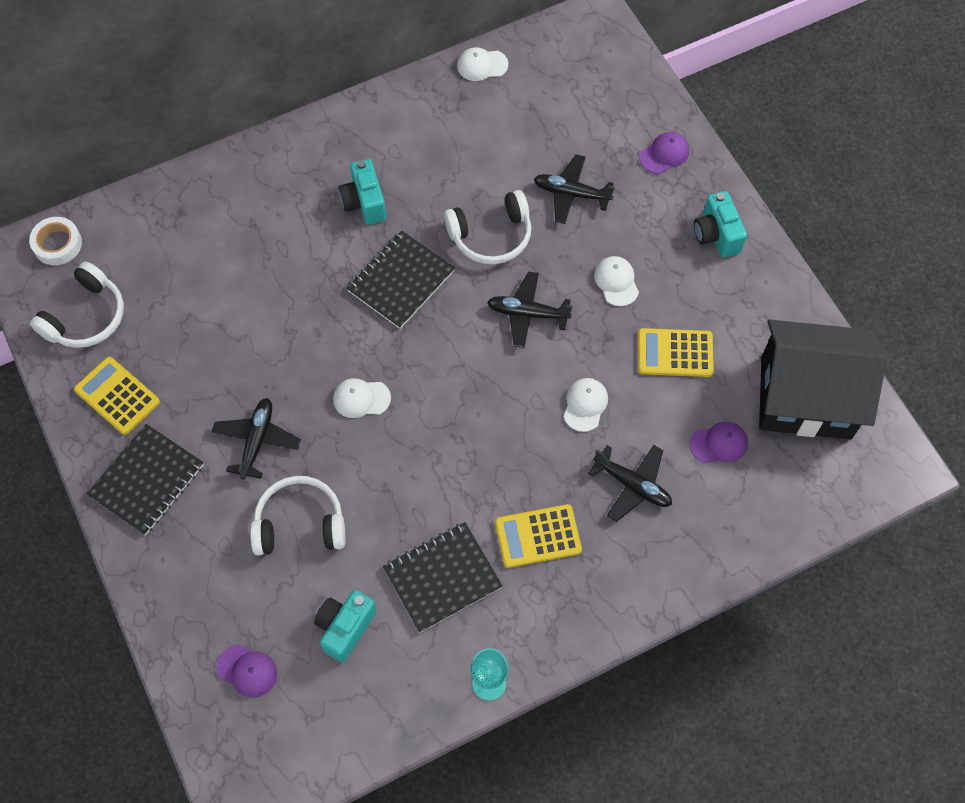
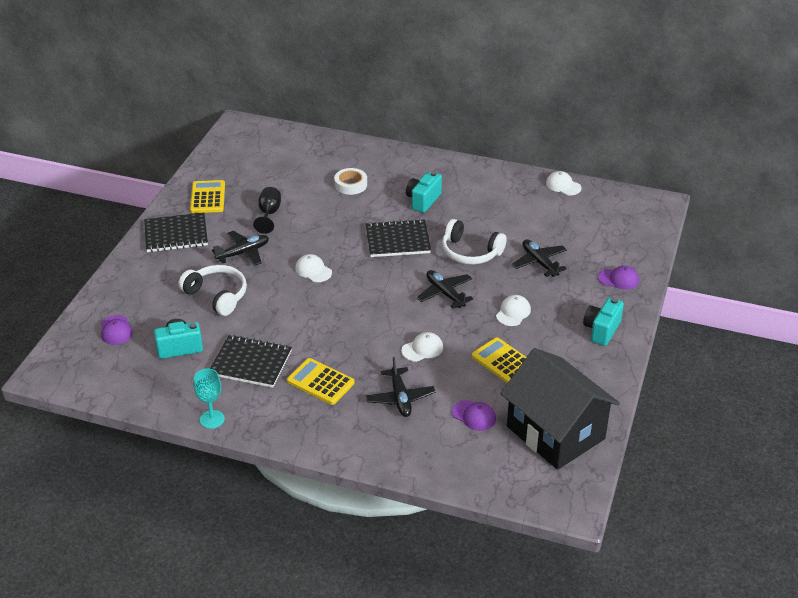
camera: 45 degrees right, 25 degrees down
white tape [29,217,82,265] -> white tape moved to [334,168,367,195]
white headphones [30,261,124,348] -> none
none -> black goblet [253,187,281,234]

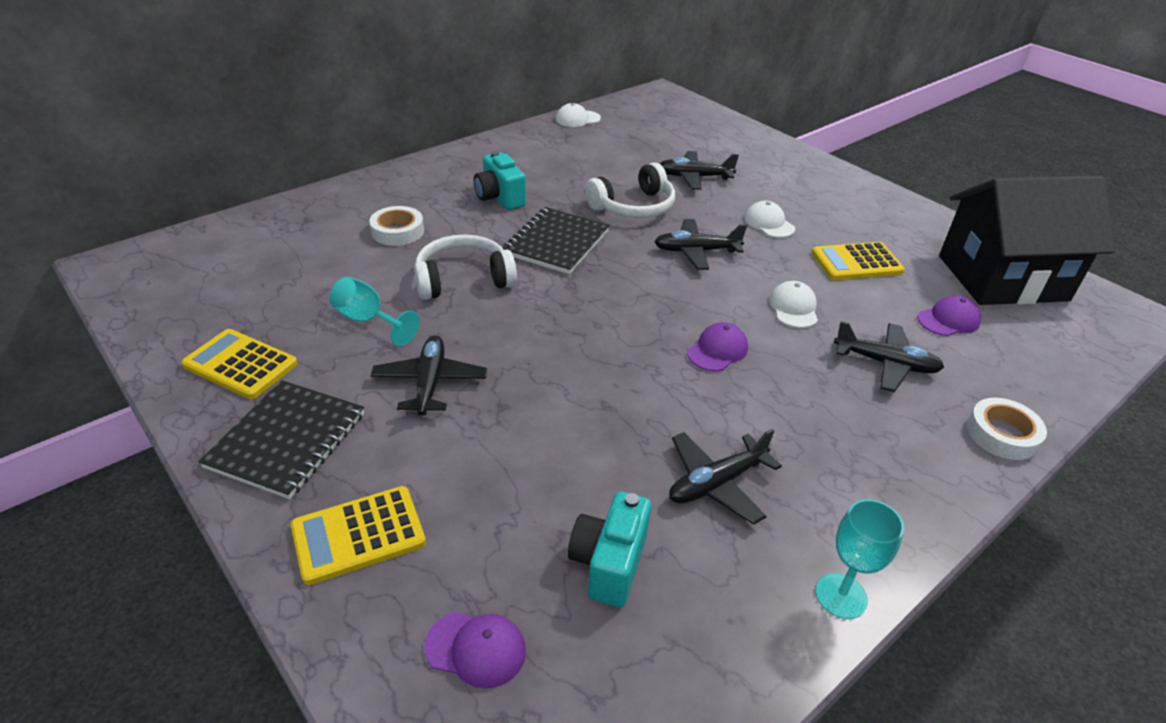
camera: 60 degrees left, 0 degrees up
white headphones [178,265,247,316] -> white headphones moved to [414,234,517,300]
black notebook [210,335,292,388] -> black plane [669,428,782,525]
black goblet [253,187,281,234] -> turquoise goblet [329,277,420,346]
yellow calculator [287,358,355,405] -> yellow calculator moved to [291,486,426,585]
white cap [295,254,332,282] -> none
turquoise camera [583,297,624,346] -> none
purple cap [598,266,639,290] -> purple cap moved to [687,322,748,371]
none -> white tape [967,398,1047,460]

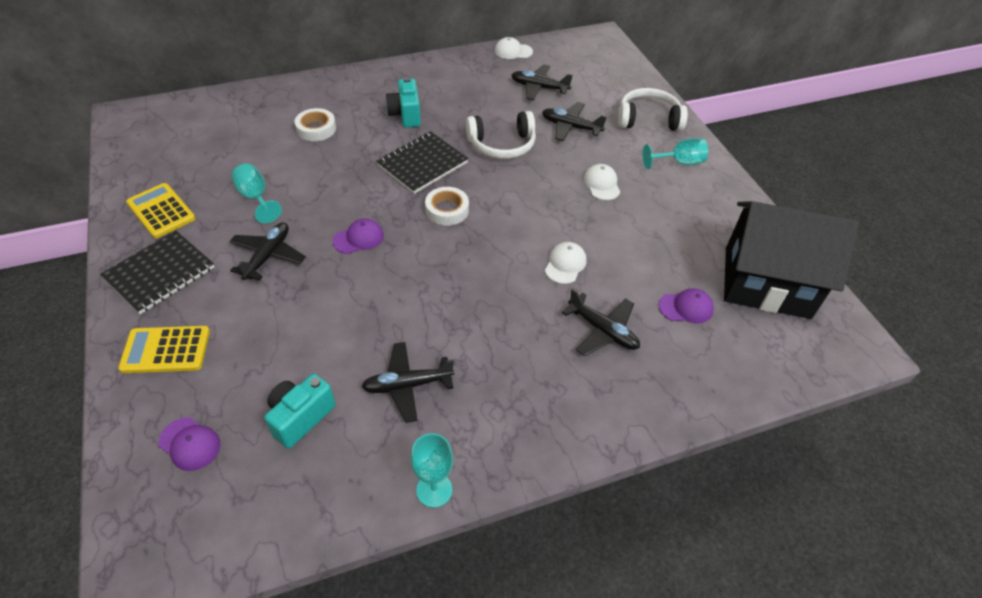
camera: 20 degrees right, 10 degrees up
white headphones [414,234,517,300] -> white headphones moved to [618,88,688,131]
black plane [654,219,747,270] -> black plane moved to [511,64,573,100]
purple cap [687,322,748,371] -> purple cap moved to [333,218,384,254]
yellow calculator [812,242,905,280] -> none
white tape [967,398,1047,460] -> white tape moved to [425,187,469,226]
none -> turquoise goblet [642,138,708,169]

